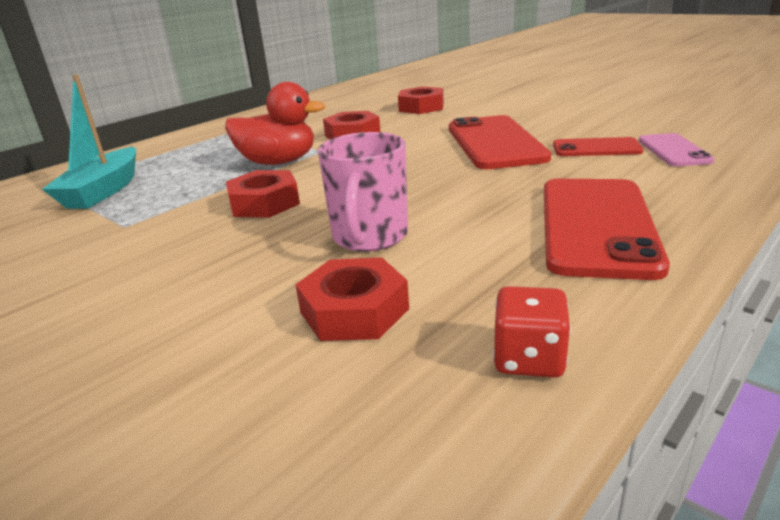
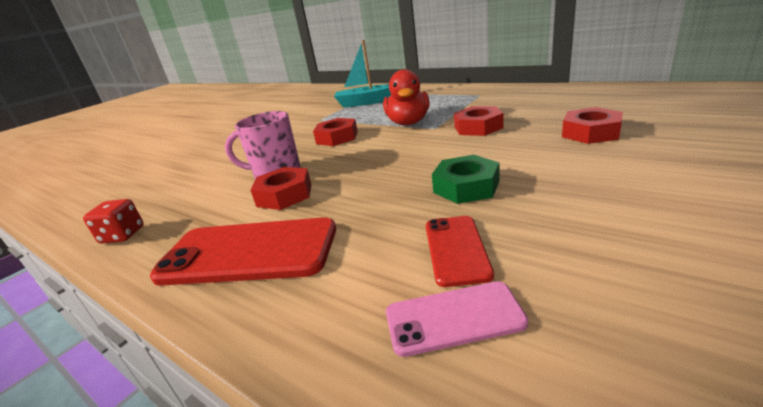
camera: 85 degrees right, 0 degrees up
red nut [295,257,409,341] -> red nut moved to [250,167,312,210]
red phone [449,115,551,169] -> green nut [432,155,499,204]

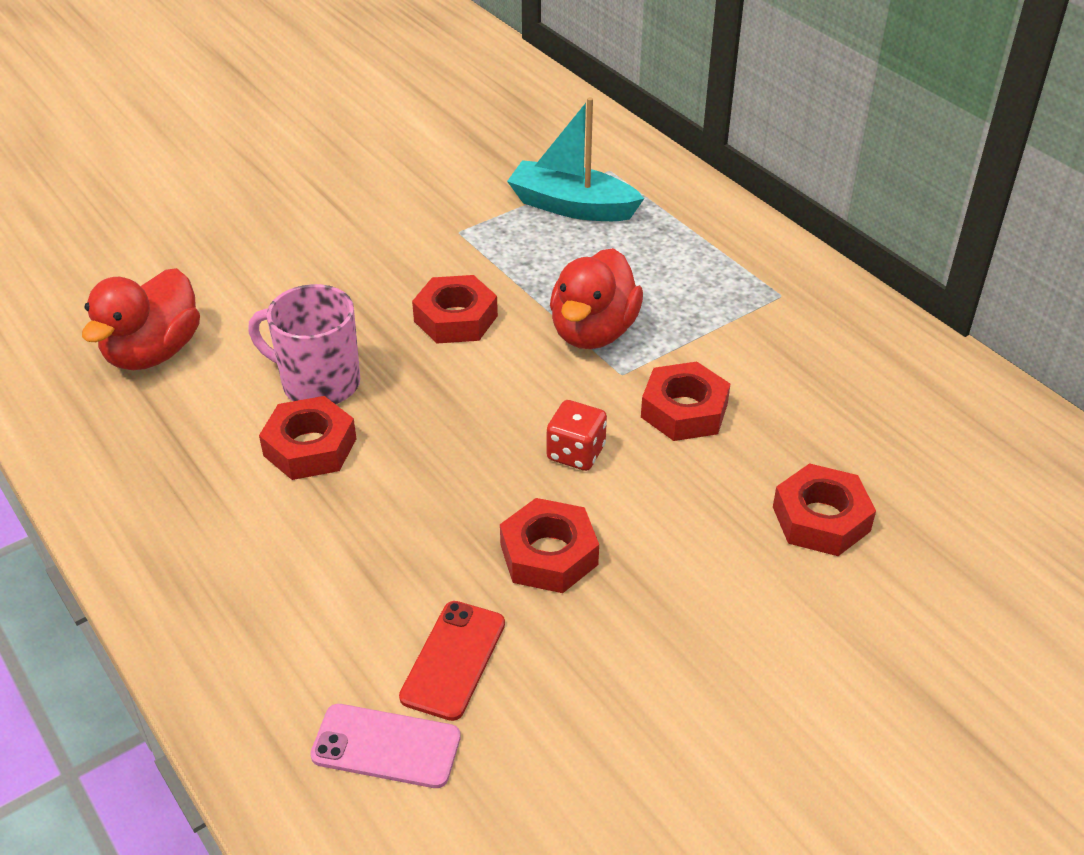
camera: 15 degrees right, 15 degrees up
red dice [83,199,144,243] -> red dice moved to [547,400,607,471]
red phone [150,217,336,286] -> none
green nut [432,155,499,204] -> red nut [500,498,599,593]
none -> red duck [82,268,200,370]

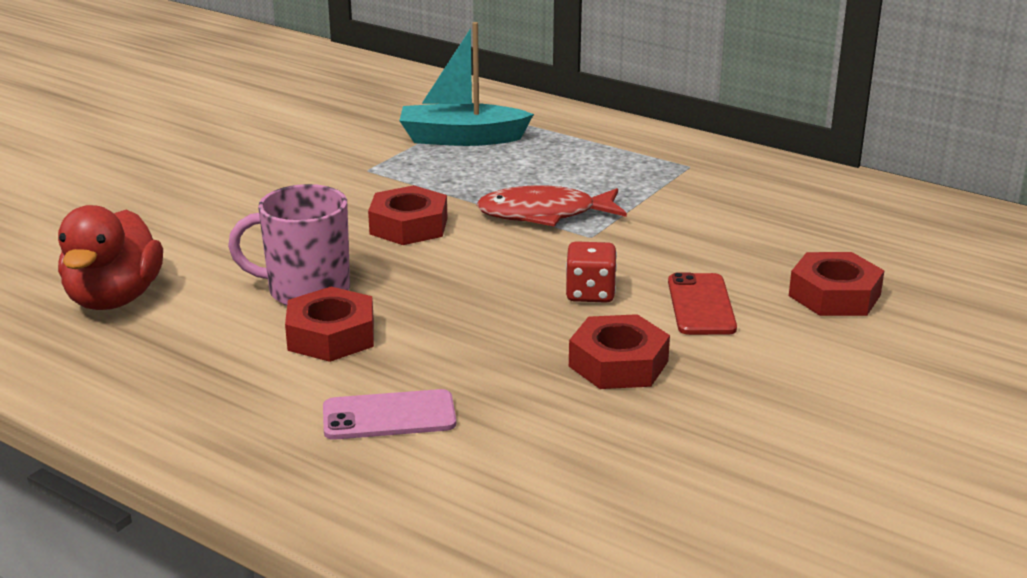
camera: 20 degrees left, 15 degrees down
pink phone [310,704,461,788] -> pink phone moved to [323,389,456,440]
red phone [399,601,505,721] -> red phone moved to [668,272,737,335]
red duck [550,248,643,349] -> red fish [476,185,627,227]
red nut [641,362,730,441] -> none

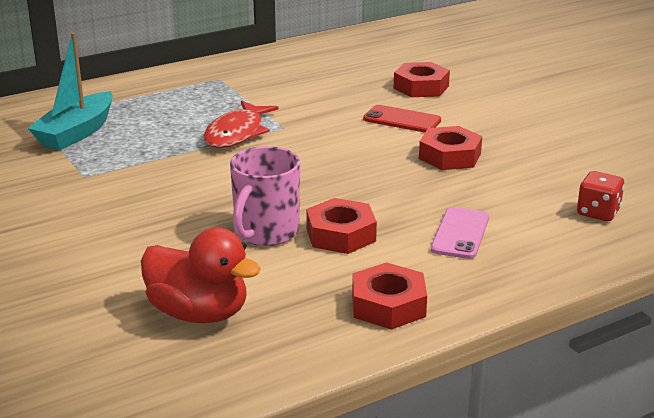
camera: 65 degrees left, 0 degrees up
red nut [368,185,447,245] -> red nut moved to [352,262,427,330]
red dice [566,241,617,303] -> red dice moved to [577,171,624,221]

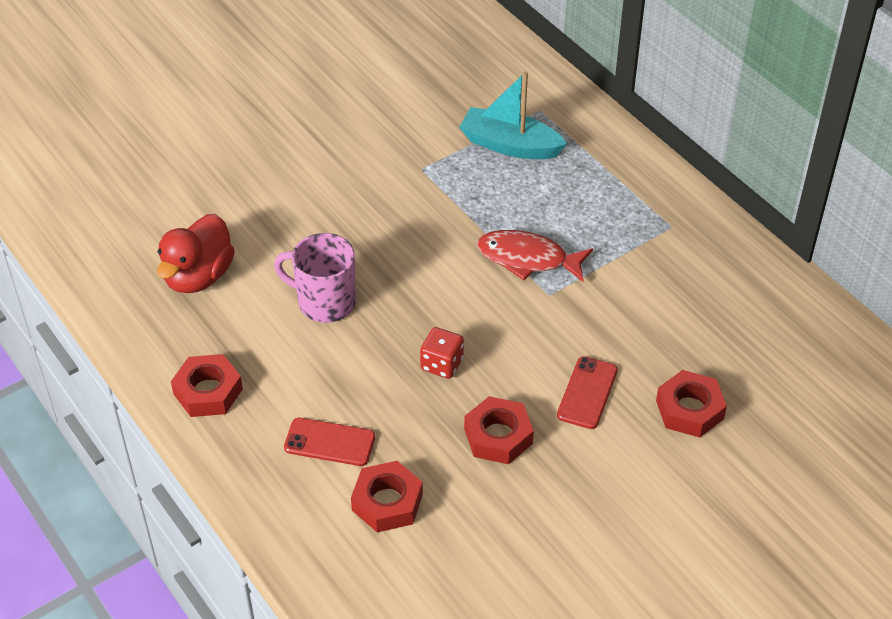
camera: 85 degrees right, 20 degrees up
red nut [306,198,377,254] -> red nut moved to [351,461,423,532]
pink phone [431,207,489,259] -> red phone [284,418,375,466]
red dice [577,171,624,221] -> red dice moved to [420,327,464,379]

